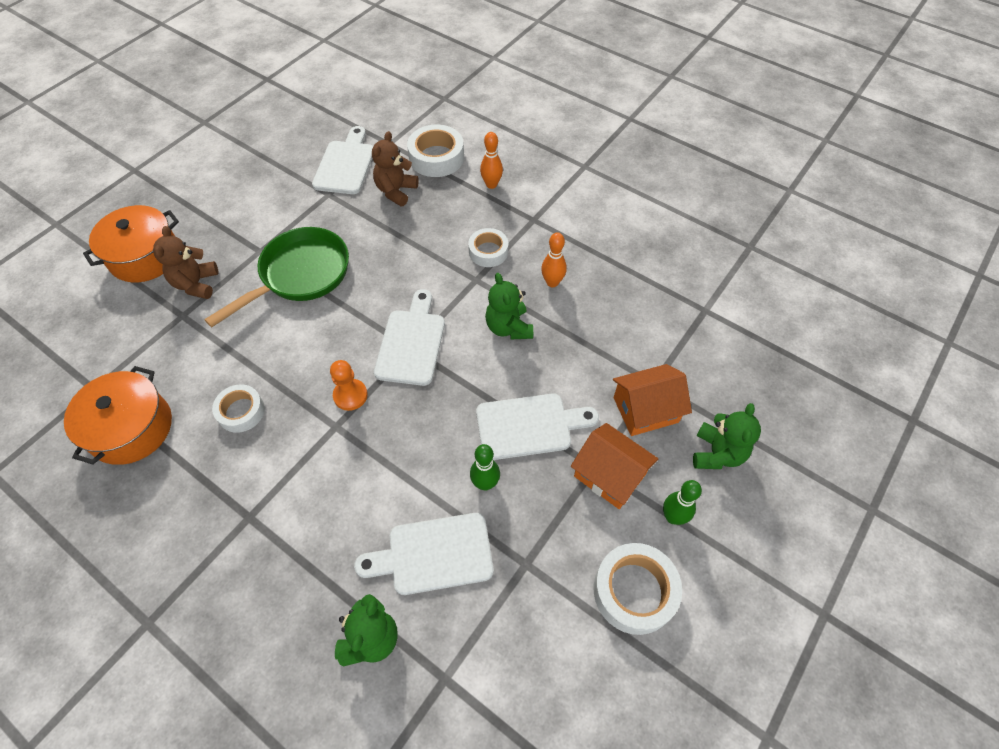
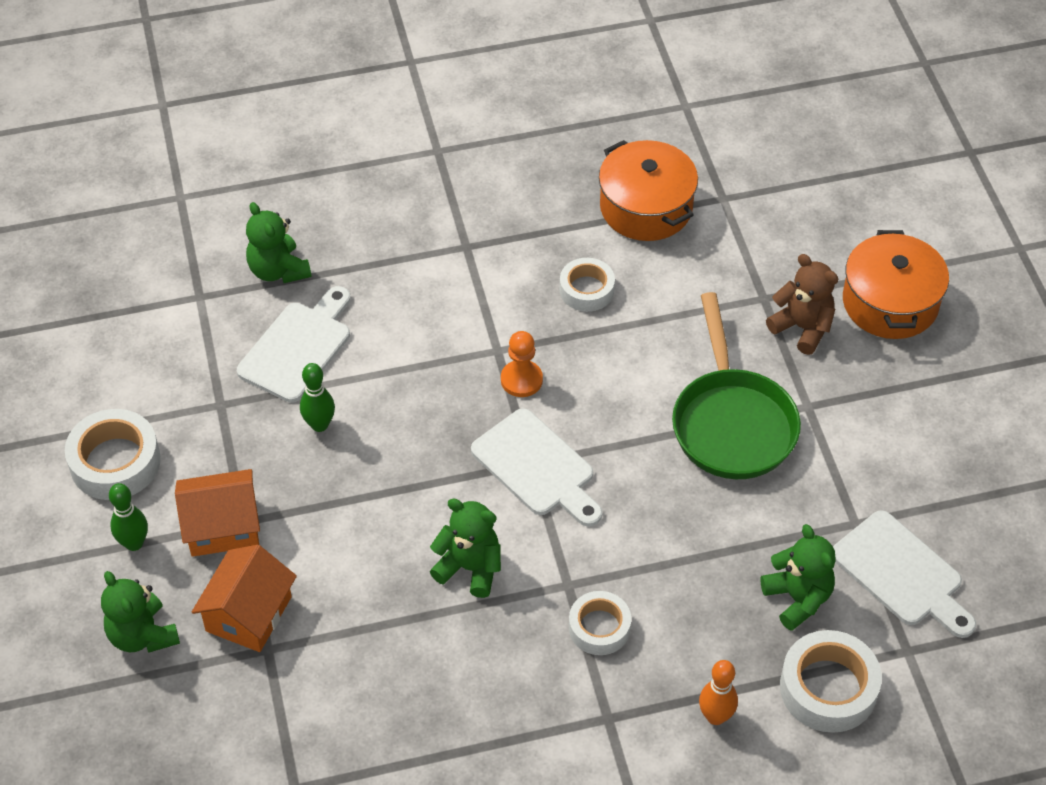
camera: 130 degrees right, 5 degrees down
brown teddy bear [372,131,419,206] -> green teddy bear [760,524,836,631]
white cutting board [476,394,599,460] -> none
orange bowling pin [541,232,567,287] -> none

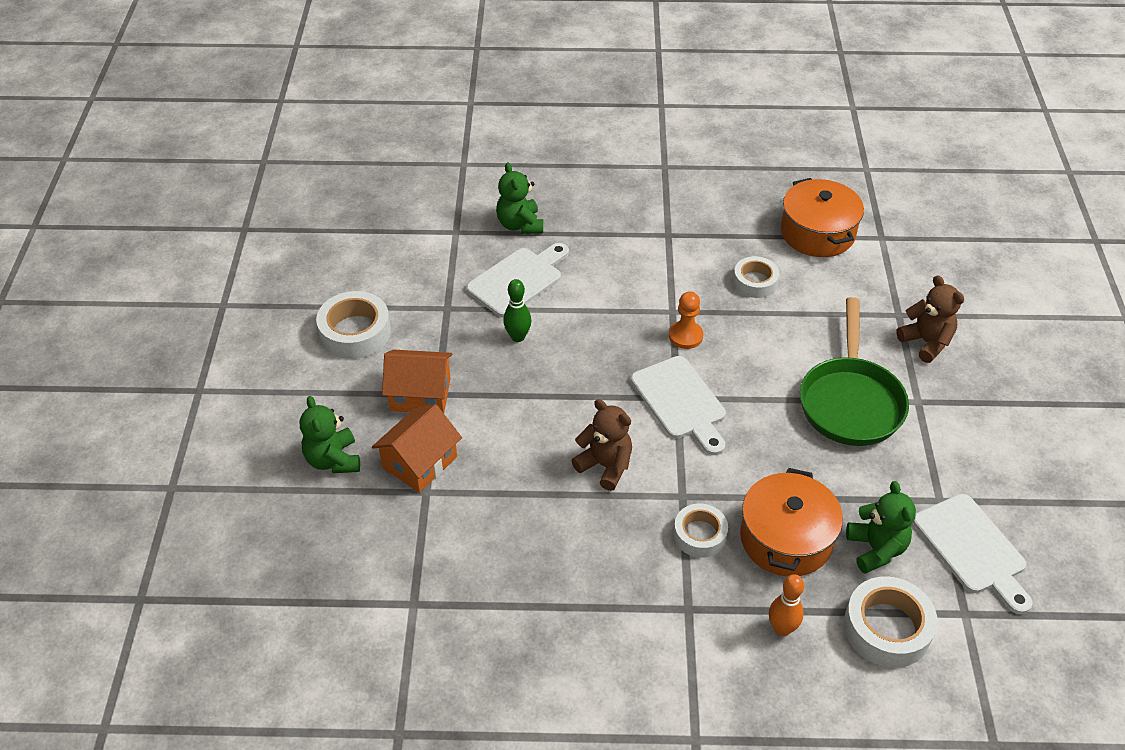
camera: 15 degrees right, 5 degrees down
green bowling pin [109,483,148,551] -> none
green teddy bear [430,498,501,598] -> brown teddy bear [571,399,632,491]
orange pot [843,230,949,339] -> orange pot moved to [740,468,843,577]

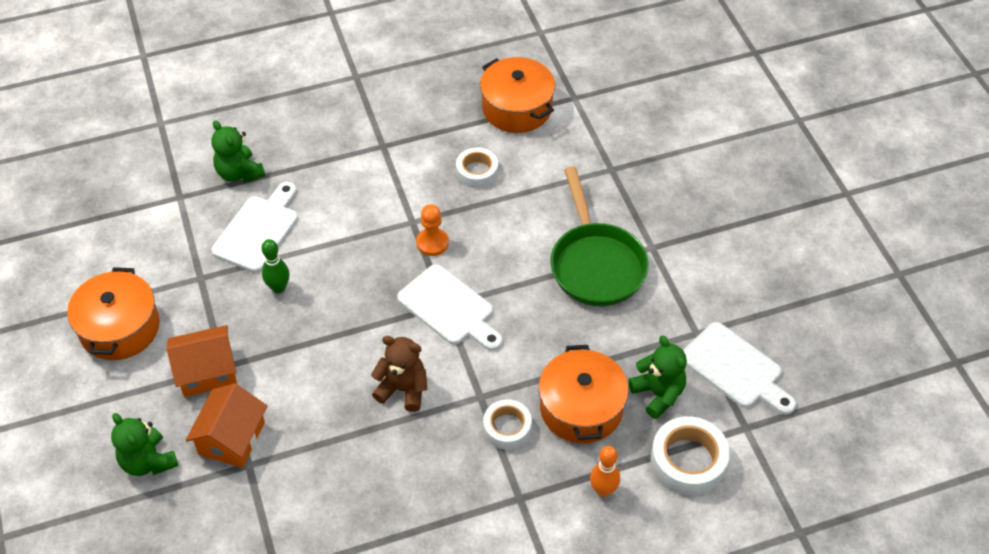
camera: 20 degrees left, 5 degrees up
white tape [316,291,391,359] -> orange pot [67,267,160,360]
brown teddy bear [896,275,964,363] -> none

